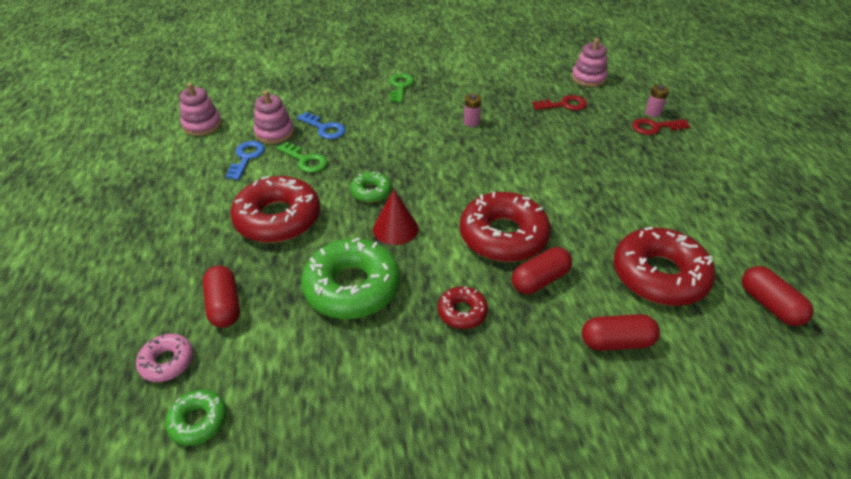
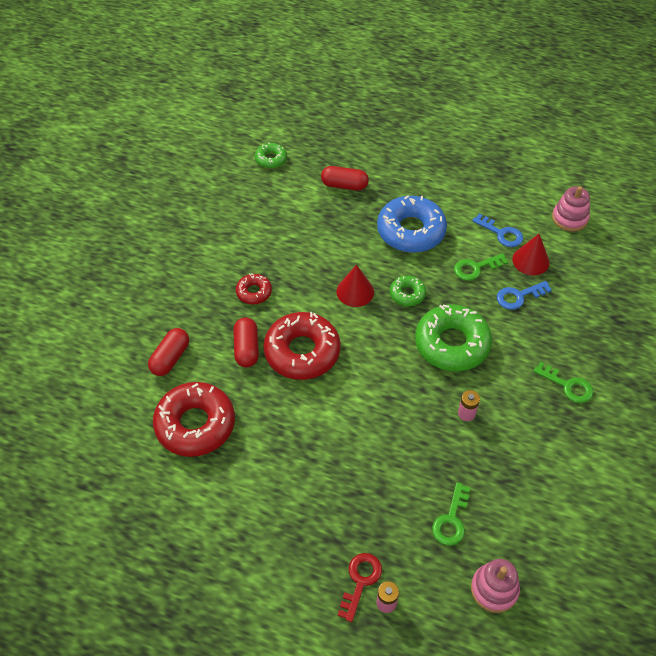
camera: 120 degrees right, 10 degrees up
pink donut [136,334,193,382] -> none
red donut [230,176,320,243] -> blue donut [377,195,447,253]
pink stacking toy [254,90,294,144] -> red cone [512,234,550,275]
green donut [301,238,400,319] -> green donut moved to [415,304,492,372]
red key [533,95,587,111] -> green key [432,482,470,546]
red capsule [742,266,814,326] -> none

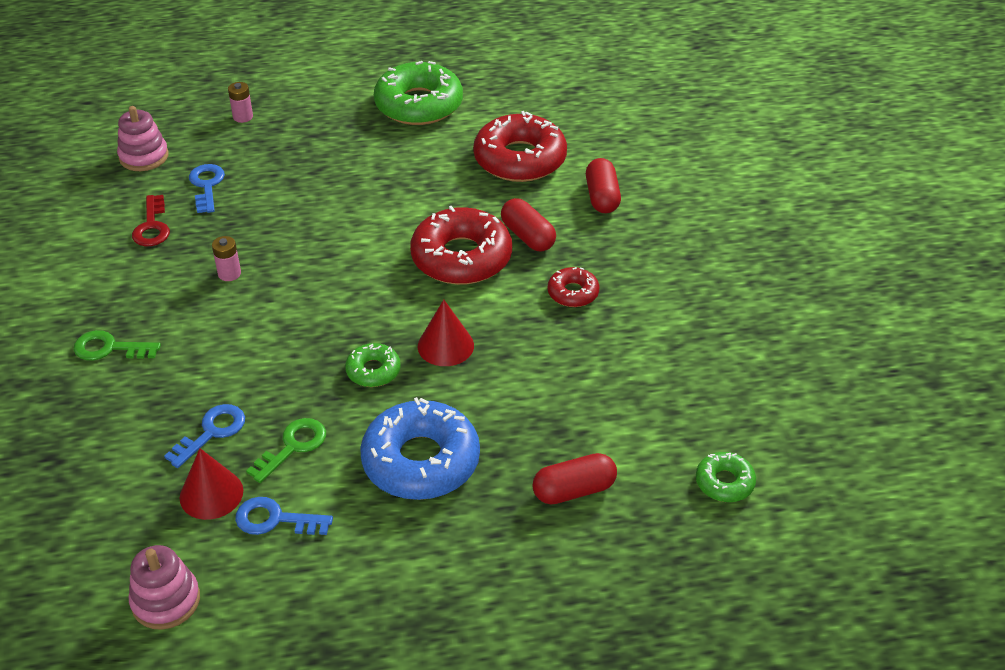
camera: 150 degrees right, 10 degrees down
red key [338,553,382,622] -> red key moved to [132,195,170,246]
green donut [415,304,492,372] -> green donut moved to [374,61,463,125]
green key [432,482,470,546] -> blue key [189,164,225,213]

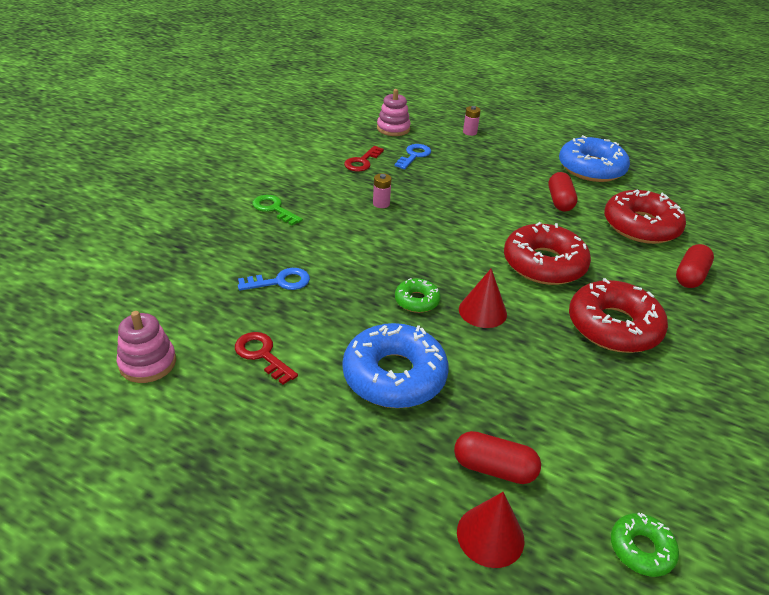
camera: 35 degrees right, 5 degrees down
red cone [180,448,243,520] -> red cone moved to [457,492,524,568]
blue key [235,497,333,535] -> red key [235,332,298,385]
green key [246,418,326,483] -> none
green donut [374,61,463,125] -> blue donut [559,135,630,182]
red capsule [501,198,556,251] -> red capsule moved to [548,172,577,212]
red donut [548,267,599,307] -> red donut [569,278,668,353], size x2.02

